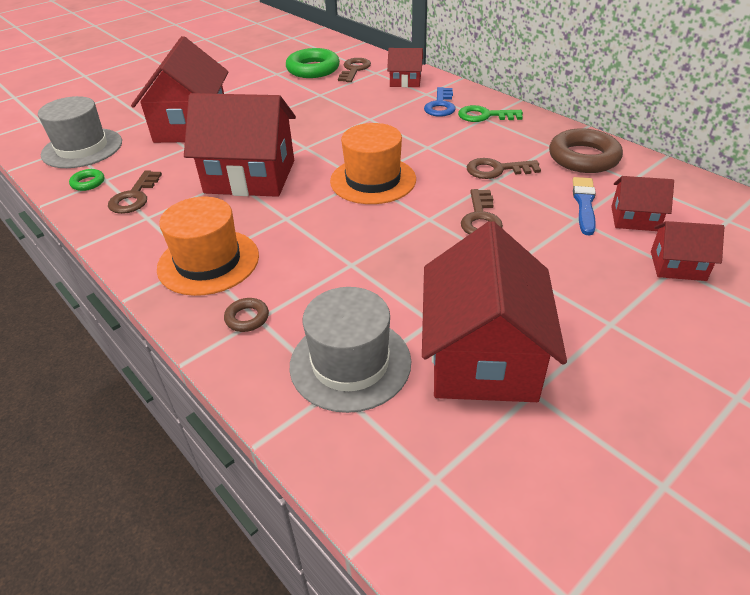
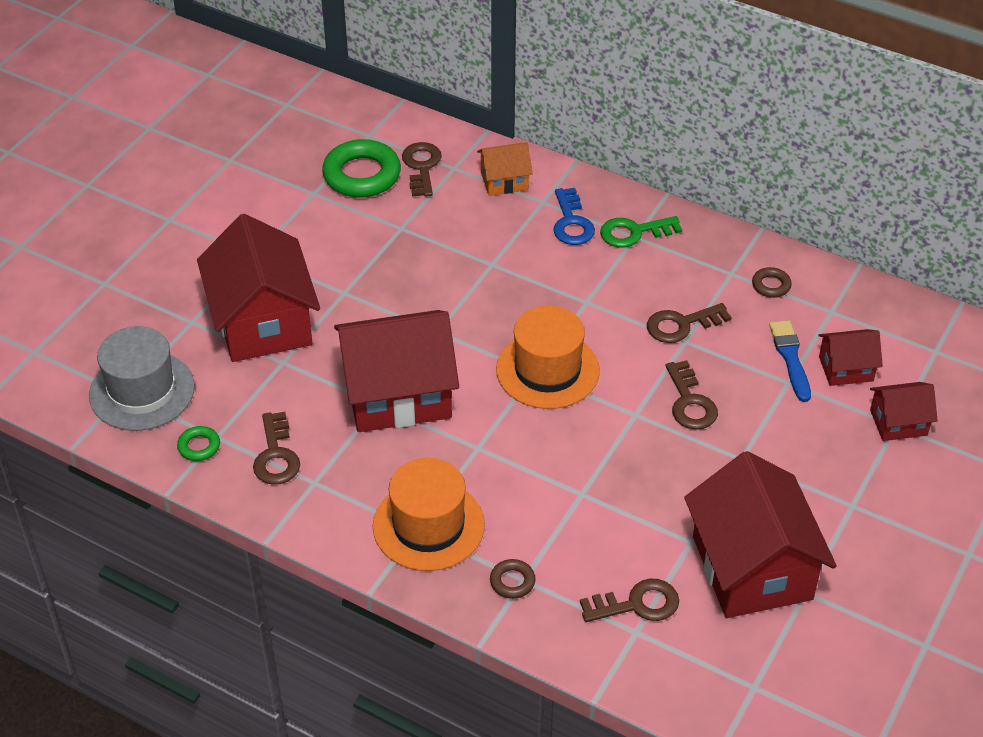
camera: 20 degrees left, 5 degrees up
grey hat [290,287,411,413] -> brown key [580,579,679,622]
red house [387,48,423,87] -> orange house [477,142,533,196]
brown ring [549,128,623,173] -> brown ring [752,267,792,298], size x0.47

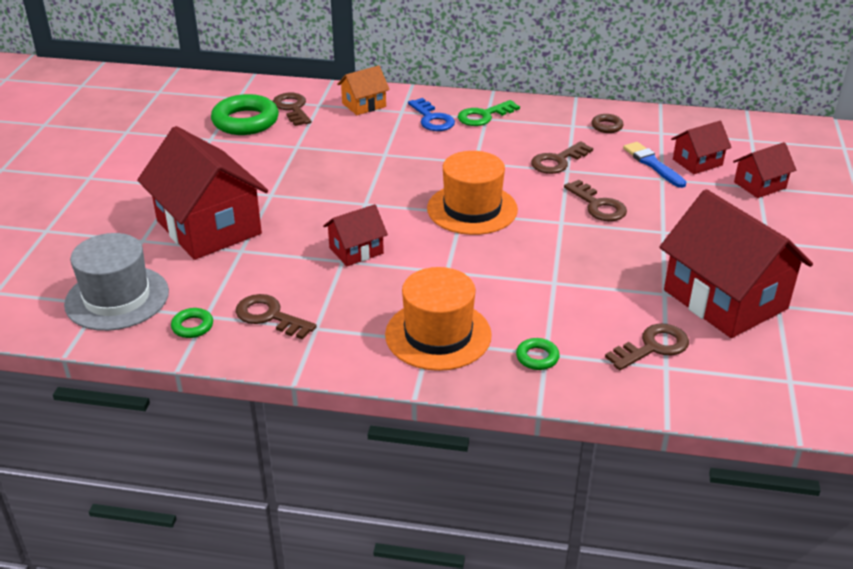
camera: 20 degrees left, 10 degrees down
brown key [253,412,300,485] -> brown key turned 150 degrees clockwise [236,294,317,340]
red house [334,310,459,432] -> red house [323,204,388,266], size x0.49
brown ring [490,559,536,599] -> green ring [516,338,560,370]

